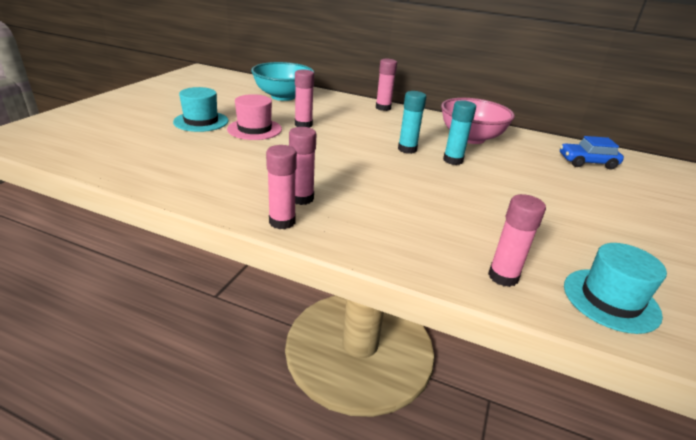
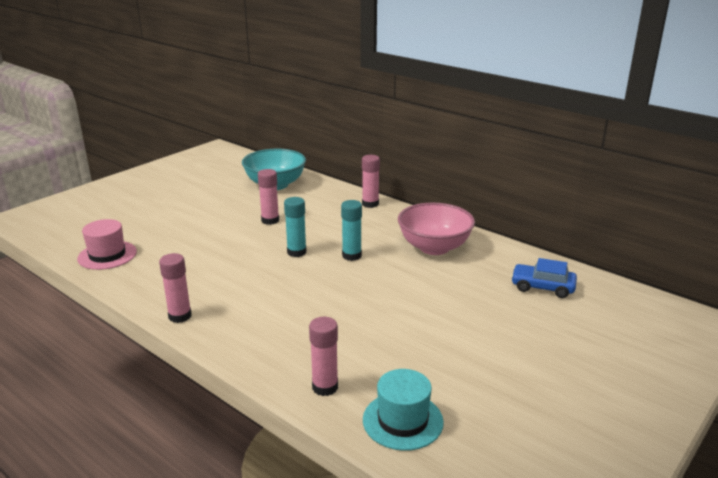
camera: 20 degrees right, 5 degrees down
turquoise hat [173,87,228,132] -> none
pink hat [227,94,282,140] -> pink hat moved to [77,219,137,270]
pink glue stick [289,127,316,205] -> none
turquoise glue stick [443,100,476,165] -> turquoise glue stick moved to [284,197,306,257]

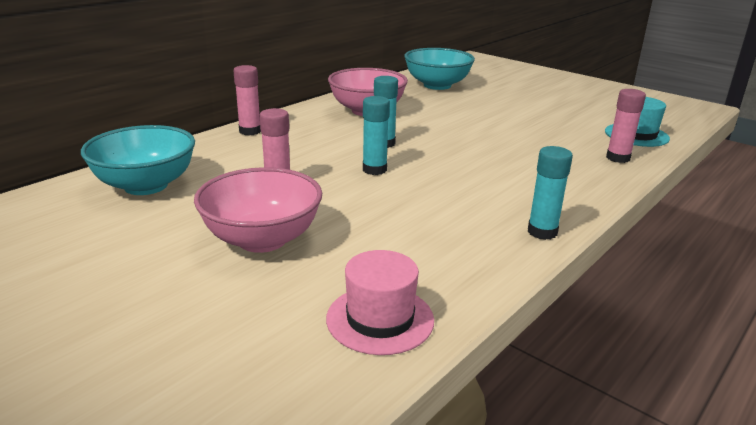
camera: 90 degrees left, 0 degrees up
pink glue stick [159,253,192,323] -> turquoise glue stick [528,146,573,240]
blue car [511,258,577,298] -> turquoise bowl [404,48,475,90]
none -> pink bowl [194,167,322,253]

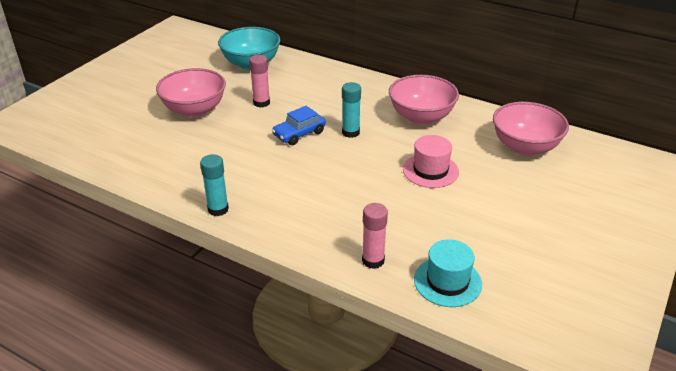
camera: 80 degrees right, 10 degrees up
pink glue stick [233,65,261,136] -> none
pink hat [326,250,434,355] -> pink hat moved to [403,135,459,188]
turquoise glue stick [363,96,390,175] -> blue car [272,106,326,145]
turquoise bowl [404,48,475,90] -> pink bowl [493,102,569,156]

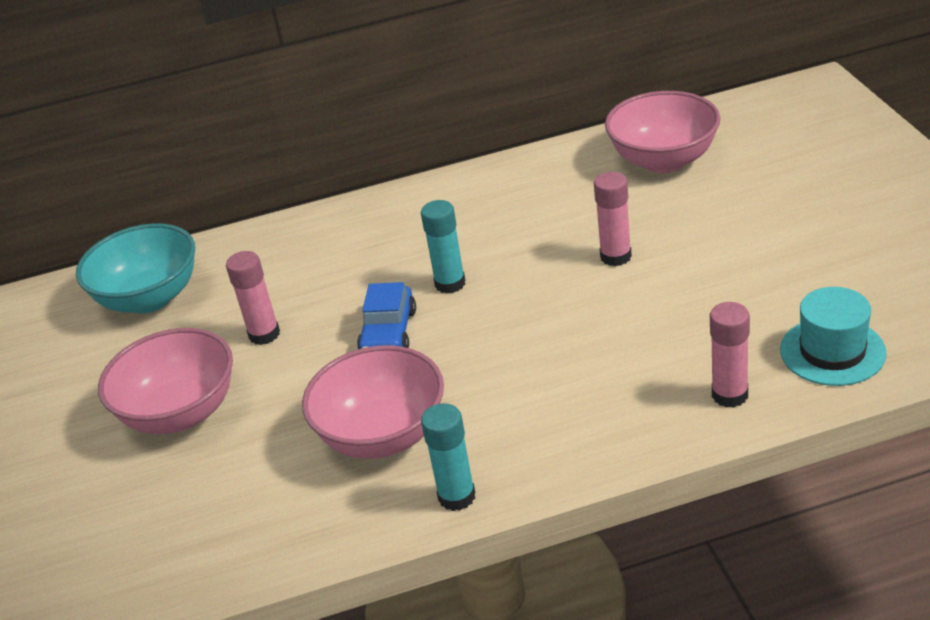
camera: 40 degrees left, 0 degrees up
pink bowl [389,75,459,125] -> pink bowl moved to [302,345,444,459]
pink hat [403,135,459,188] -> pink glue stick [594,172,632,266]

